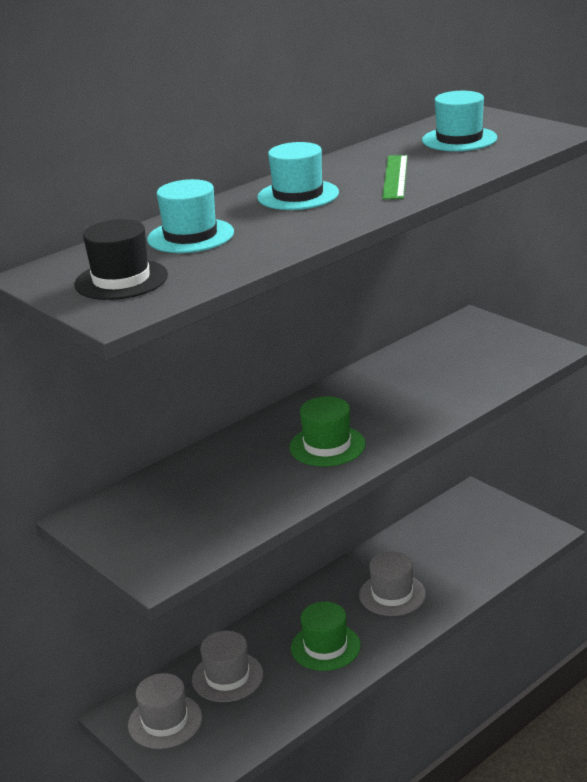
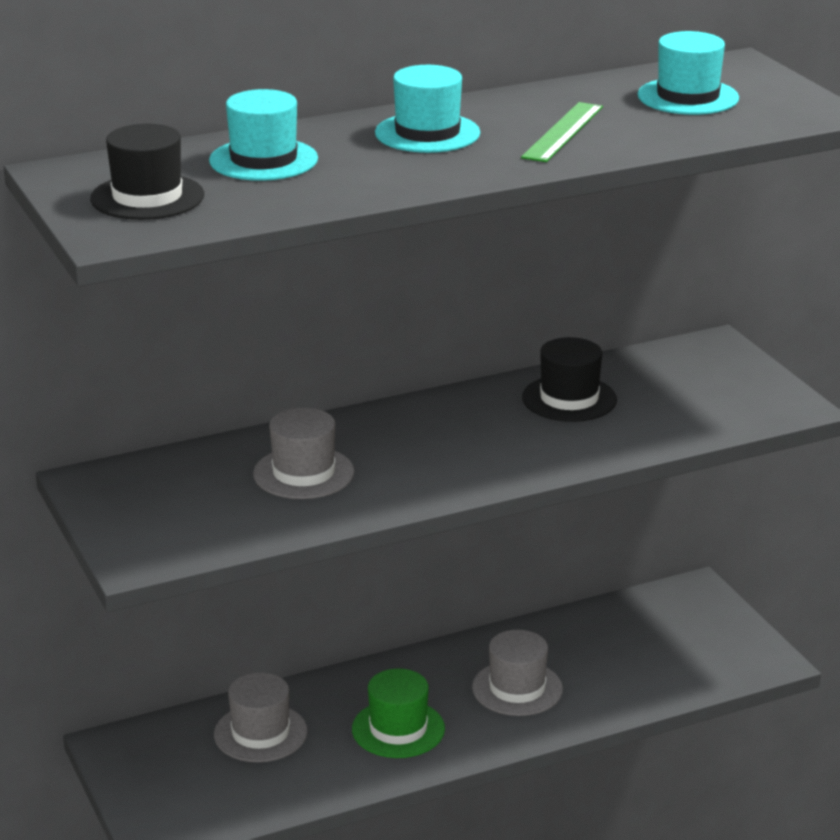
camera: 15 degrees right, 0 degrees up
grey hat [128,673,202,749] -> grey hat moved to [253,408,354,499]
green hat [289,396,365,467] -> none
none -> black hat [522,337,617,422]

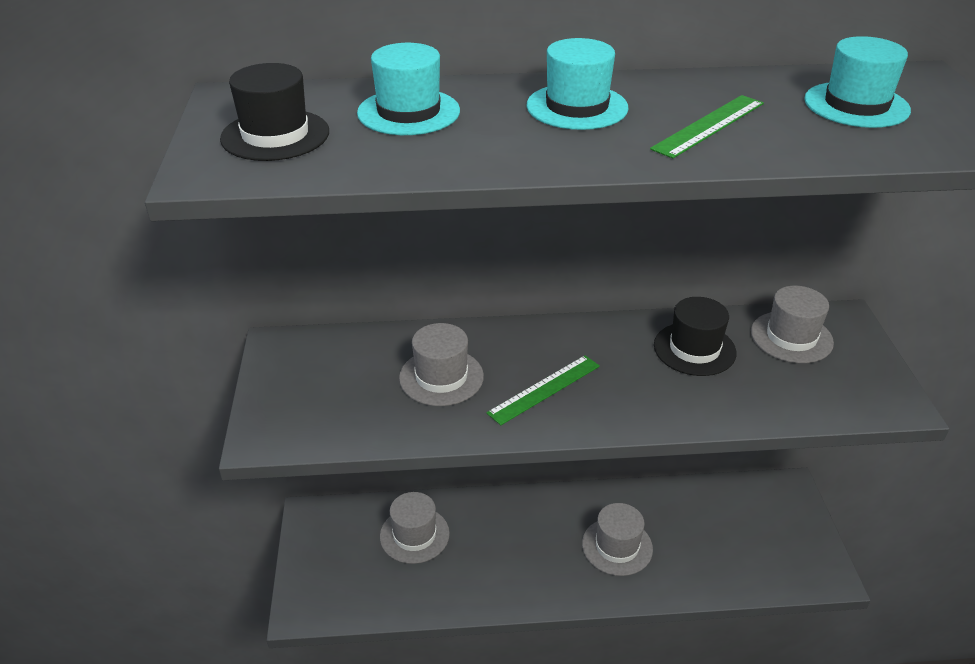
camera: 20 degrees right, 10 degrees up
green hat [352,669,445,758] -> none
none -> green ruler [486,355,600,425]
none -> grey hat [751,286,834,363]

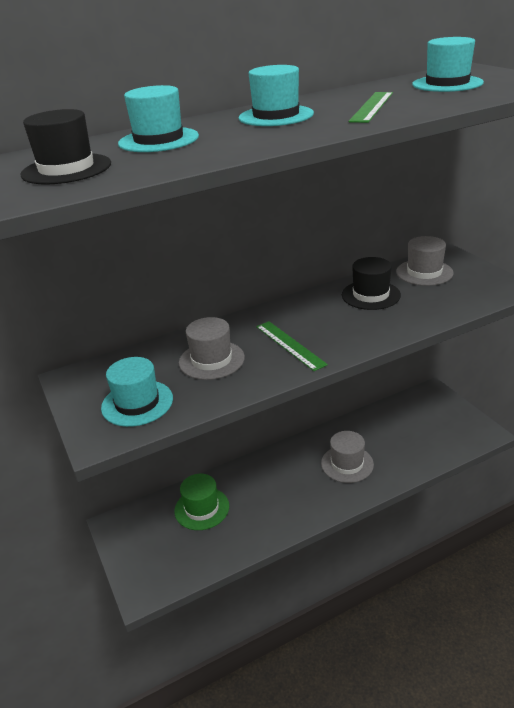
camera: 20 degrees left, 5 degrees down
grey hat [380,492,450,564] -> green hat [174,474,229,530]
green ruler [486,355,600,425] -> green ruler turned 60 degrees counterclockwise [256,321,328,371]
none -> turquoise hat [101,357,173,427]

